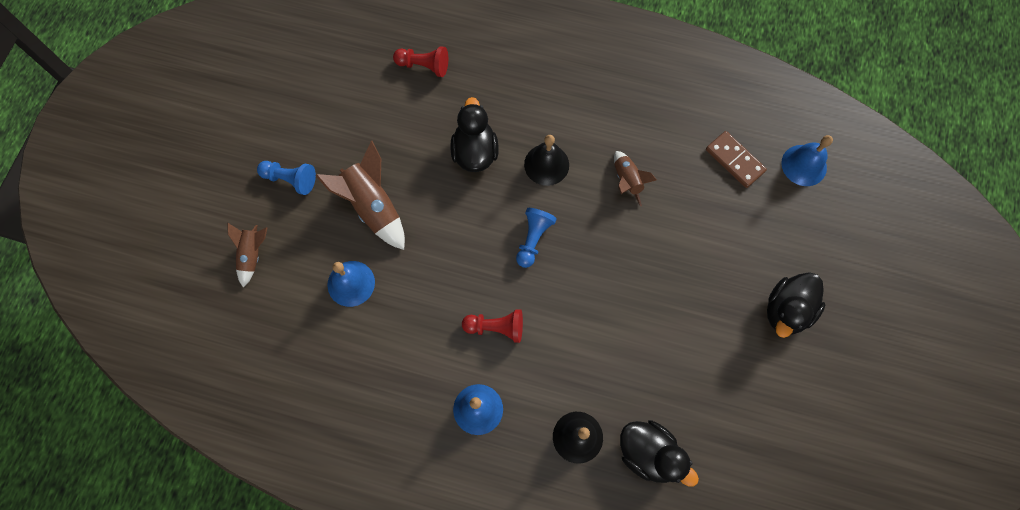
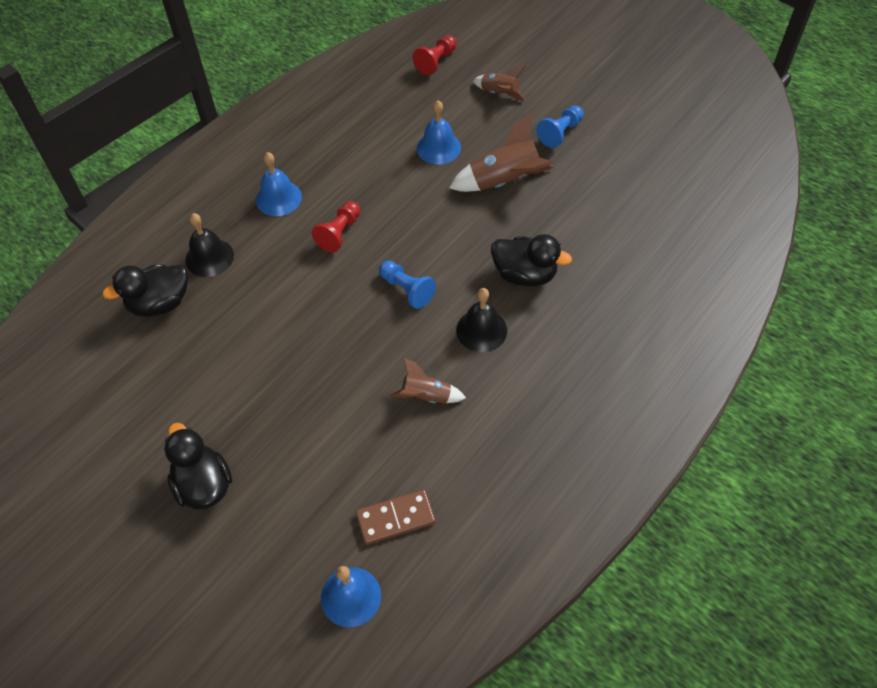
camera: 115 degrees right, 15 degrees down
red pawn [393,46,448,77] -> red pawn moved to [412,35,457,75]

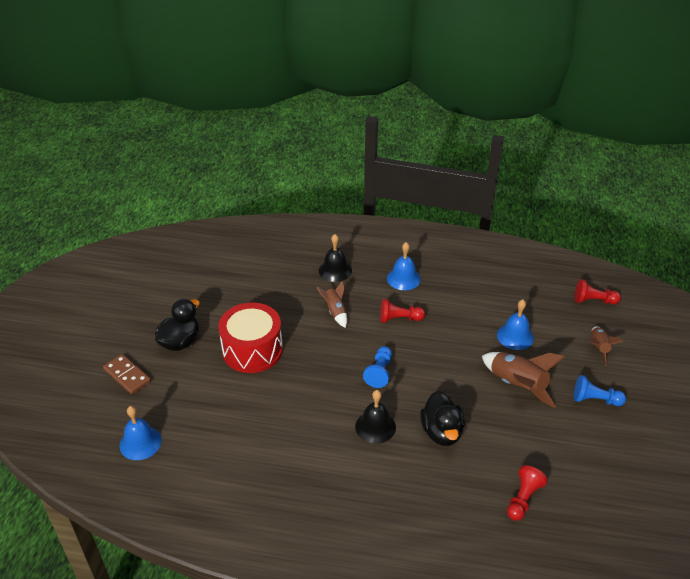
camera: 60 degrees right, 15 degrees down
black duck [102,264,188,317] -> none
brown domino [356,490,436,545] -> brown domino moved to [103,354,151,394]
brown rocket [391,358,466,403] -> brown rocket moved to [316,281,347,328]
none -> red drum [218,303,283,373]
none -> red pawn [507,465,548,521]

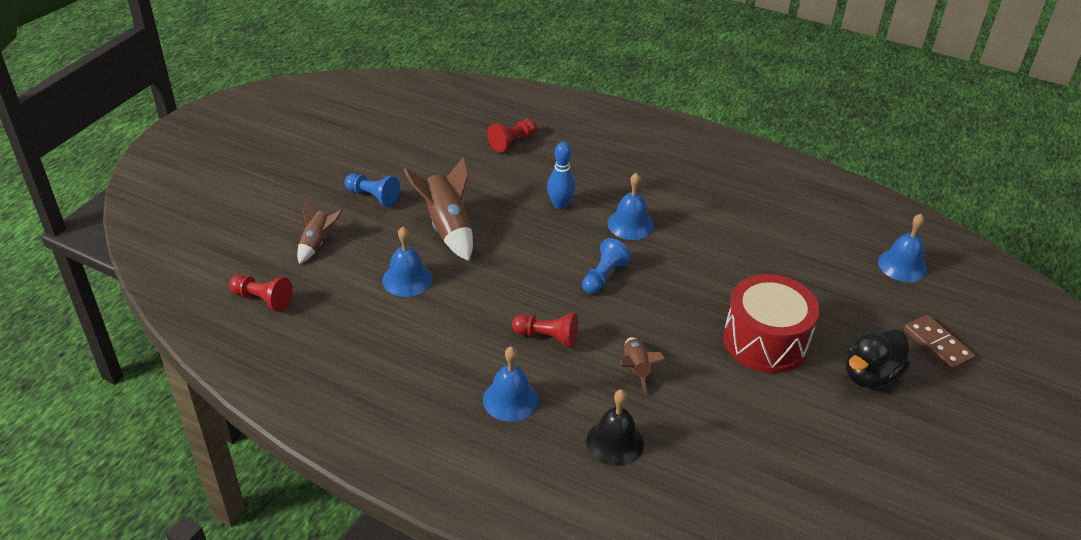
camera: 165 degrees left, 0 degrees up
black bell [355,390,396,444] -> blue bell [607,172,654,240]
black duck [420,391,465,446] -> blue bowling pin [547,142,576,209]

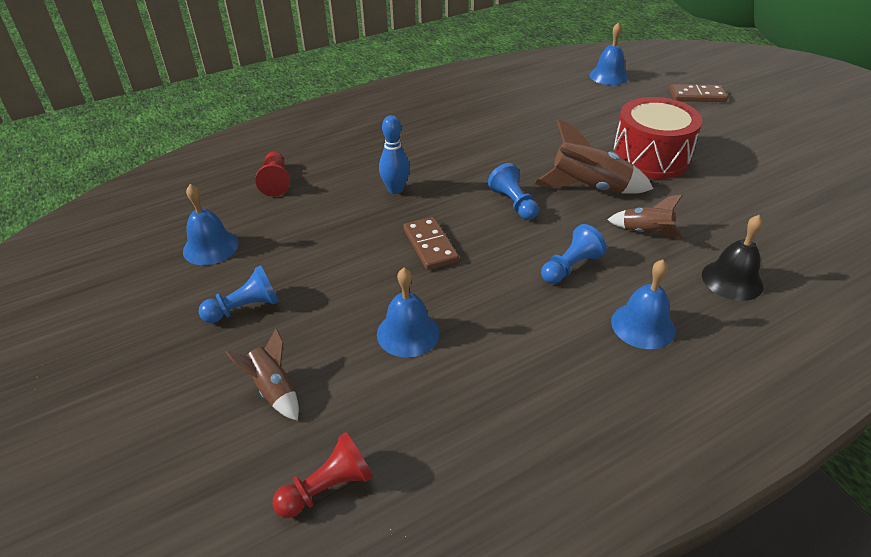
camera: 55 degrees left, 0 degrees up
brown rocket [403,158,473,261] -> brown rocket moved to [534,119,653,194]
red pawn [512,312,578,348] -> blue pawn [541,224,607,284]
blue bell [607,172,654,240] -> blue bell moved to [183,184,239,265]
black duck [846,329,910,389] -> none
none -> brown domino [403,217,459,270]

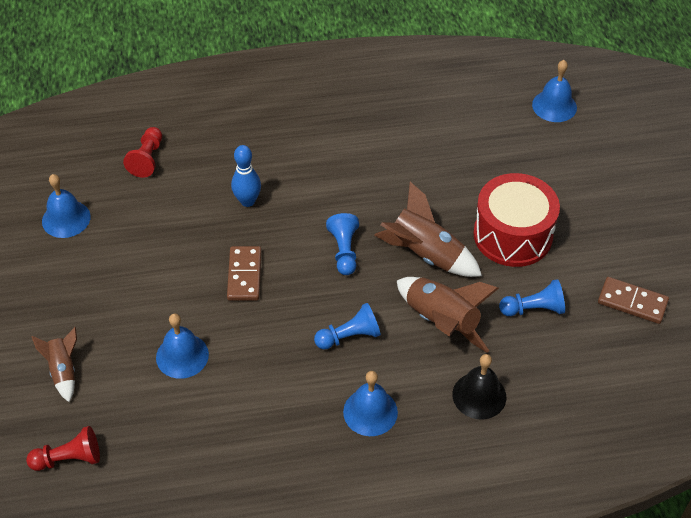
camera: 20 degrees right, 10 degrees up
blue pawn [199,266,279,323] -> blue pawn moved to [499,279,565,316]
brown rocket [607,194,684,239] -> brown rocket [397,277,499,353], size x1.69
brown domino [669,84,728,102] -> brown domino moved to [598,277,669,324]

